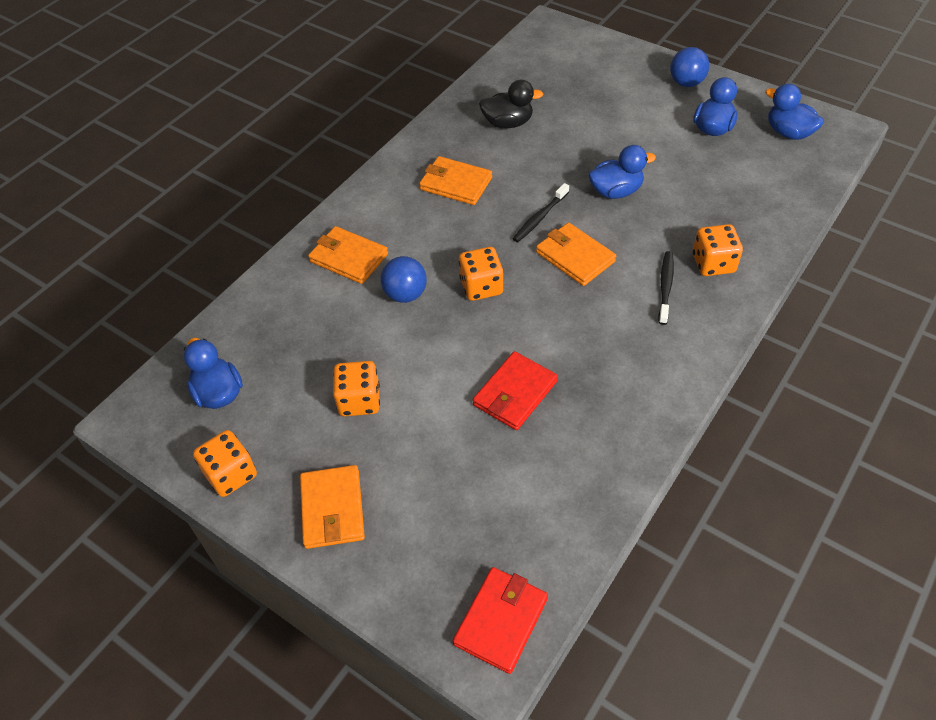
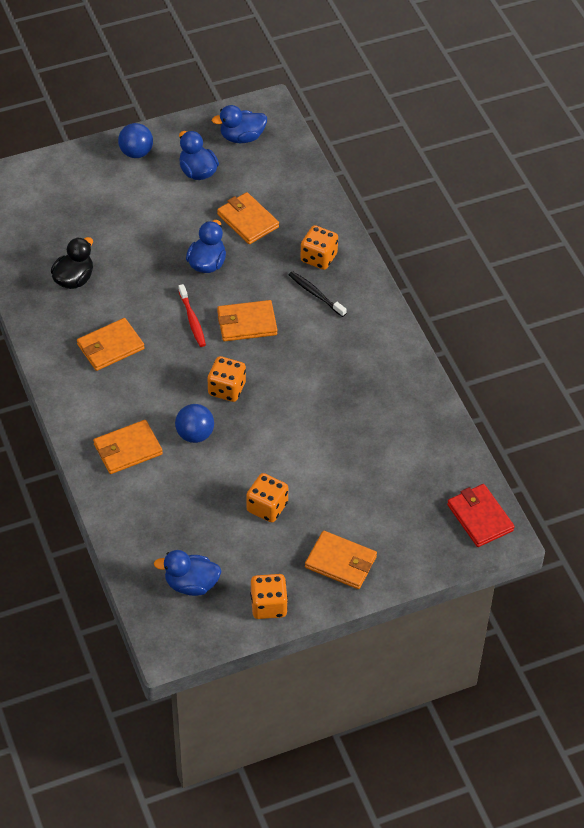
camera: 60 degrees left, 0 degrees up
red wallet [473,351,558,430] -> none
black toothbrush [513,183,569,242] -> red toothbrush [178,284,206,347]
none -> orange wallet [217,192,279,244]

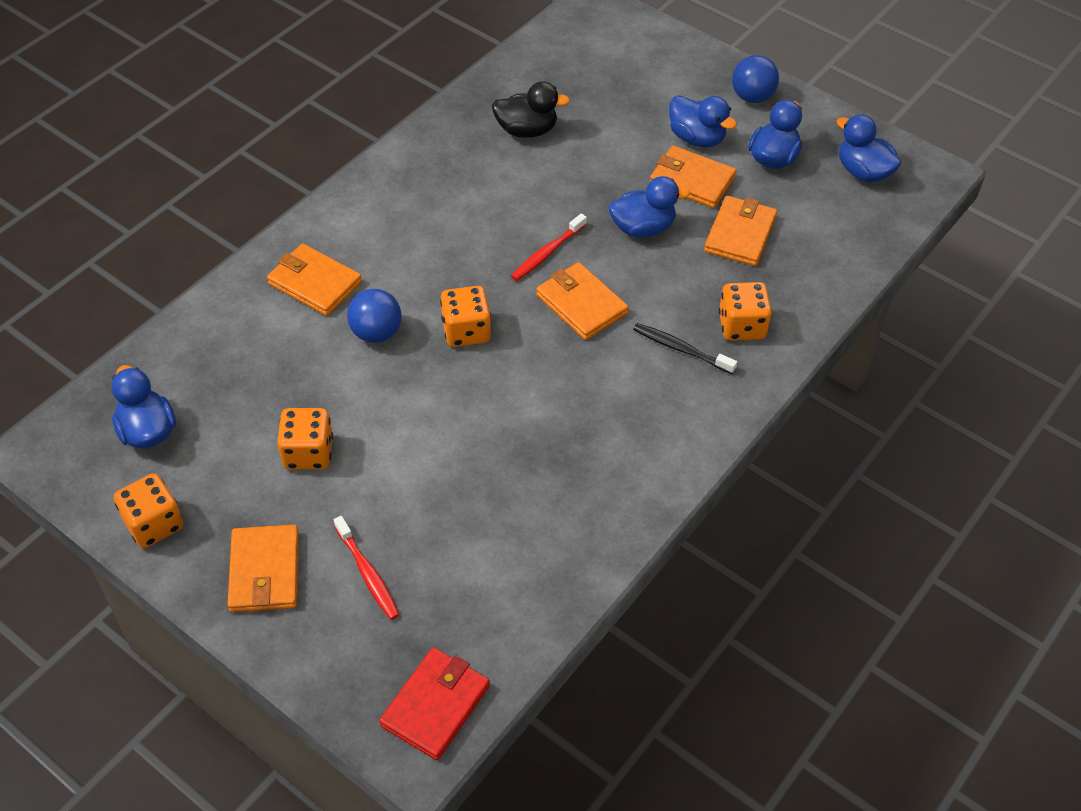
camera: 60 degrees right, 0 degrees up
orange wallet [77,318,145,371] -> orange wallet moved to [650,145,736,208]
black toothbrush [289,271,347,317] -> black toothbrush turned 75 degrees counterclockwise [633,323,737,374]
none -> red toothbrush [334,516,400,620]
none -> blue duck [669,95,737,148]

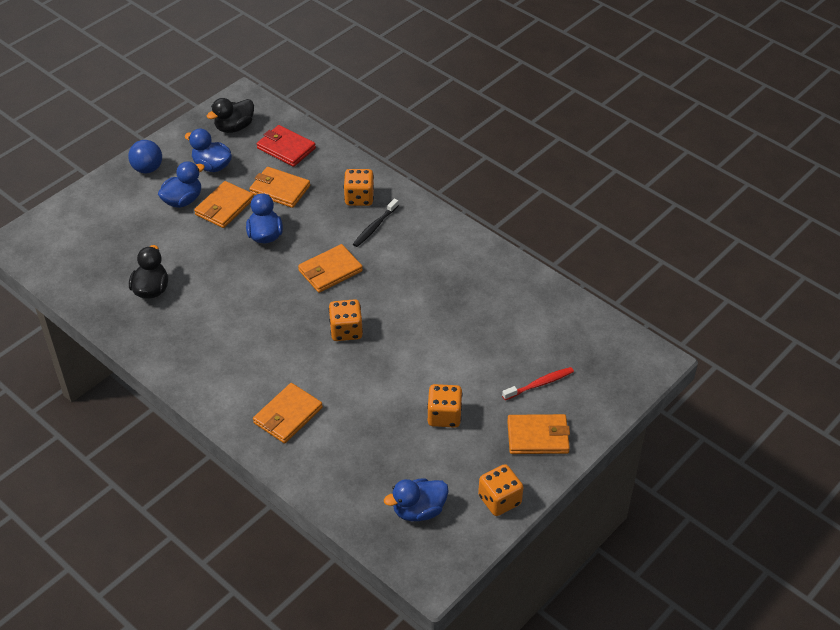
camera: 85 degrees left, 5 degrees down
blue ball [347,289,402,343] -> none
red wallet [379,647,490,760] -> red wallet moved to [257,125,316,167]
red toothbrush [511,213,587,281] -> none
blue duck [836,115,901,182] -> black duck [207,98,254,133]

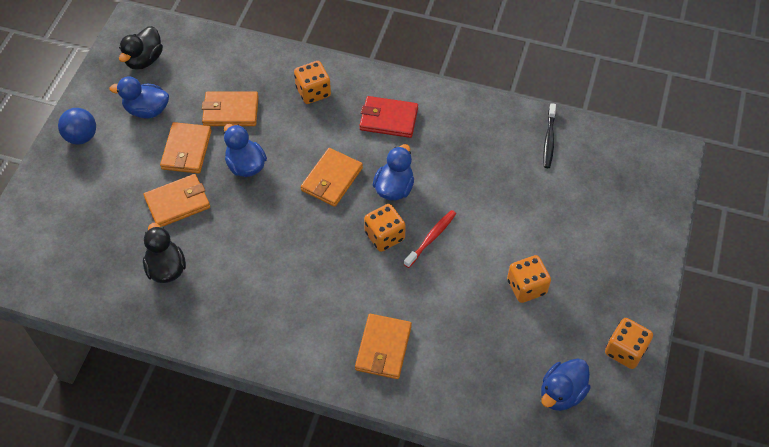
camera: 25 degrees left, 10 degrees up
blue duck [158,161,205,208] -> blue duck moved to [373,144,414,201]
red wallet [257,125,316,167] -> red wallet moved to [359,96,418,138]
black toothbrush [353,199,399,247] -> black toothbrush moved to [543,103,556,168]
red toothbrush [502,367,574,400] -> red toothbrush moved to [404,210,456,268]
orange wallet [507,414,570,454] -> orange wallet moved to [143,174,210,227]

